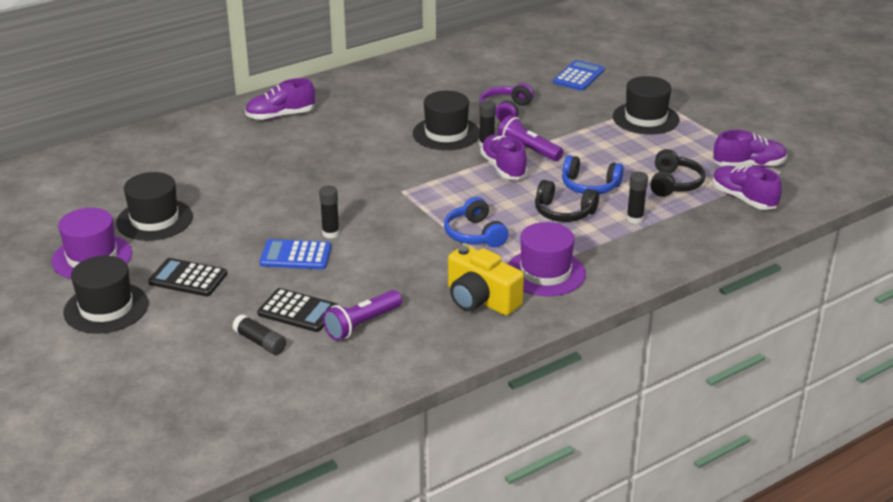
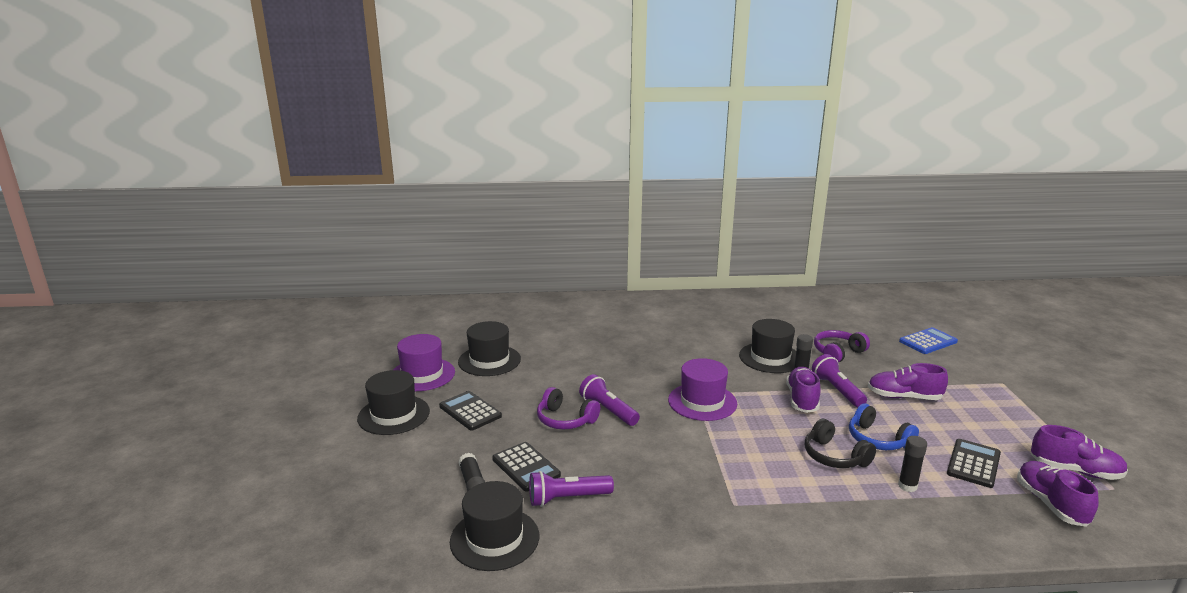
camera: 30 degrees right, 10 degrees down
purple shoe [245,78,315,120] -> purple shoe moved to [868,363,948,400]
blue calculator [260,239,331,269] -> purple headphones [537,387,600,429]
black glue stick [319,186,340,238] -> purple flashlight [579,374,640,426]
blue headphones [444,197,509,248] -> none
yellow camera [448,245,524,316] -> none
purple hat [508,222,586,296] -> purple hat moved to [668,358,737,421]
black hat [613,76,679,134] -> black hat moved to [450,481,539,571]
black headphones [650,149,705,197] -> black calculator [947,439,1001,488]

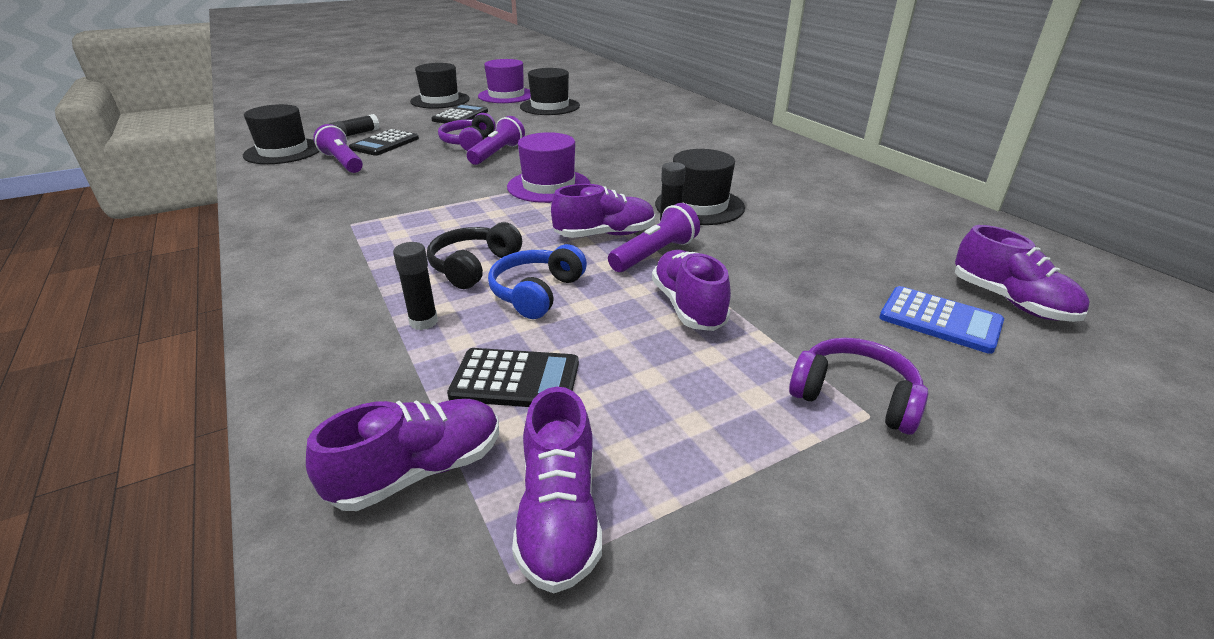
camera: 65 degrees right, 10 degrees up
purple headphones [814,330,870,363] -> purple headphones moved to [789,338,928,435]
none -> purple shoe [955,225,1090,322]

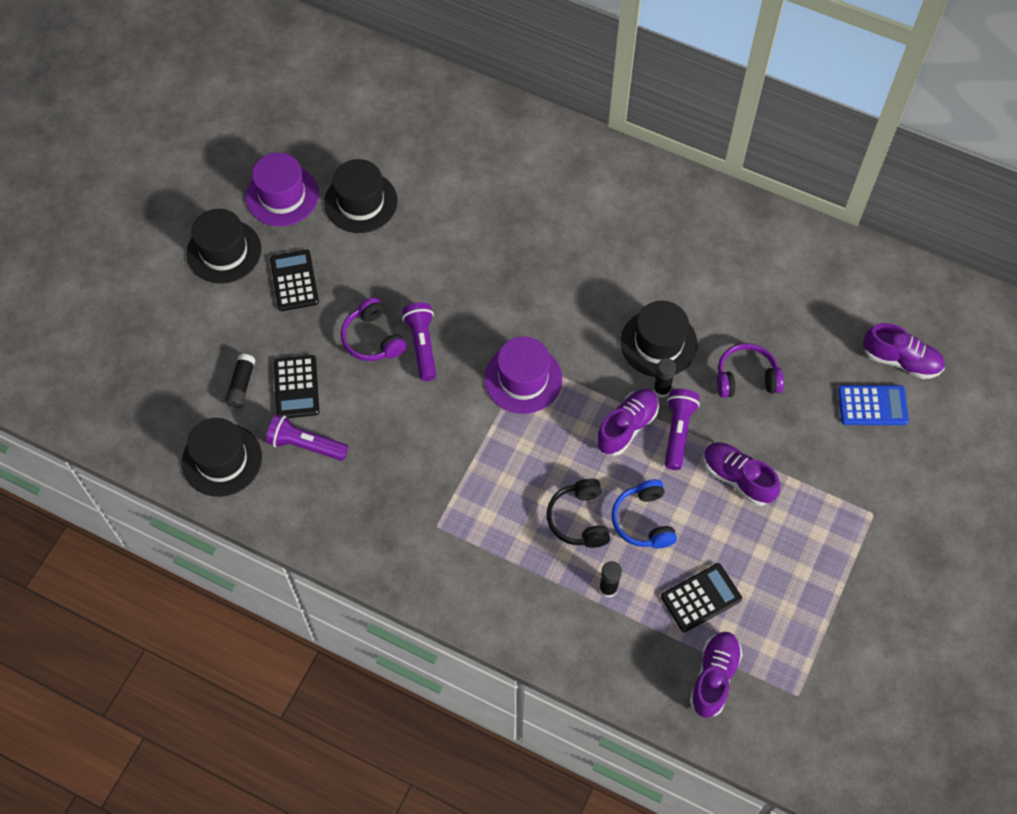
camera: 35 degrees left, 30 degrees up
purple shoe [512,387,602,593] -> none
purple headphones [789,338,928,435] -> purple headphones moved to [717,343,784,398]

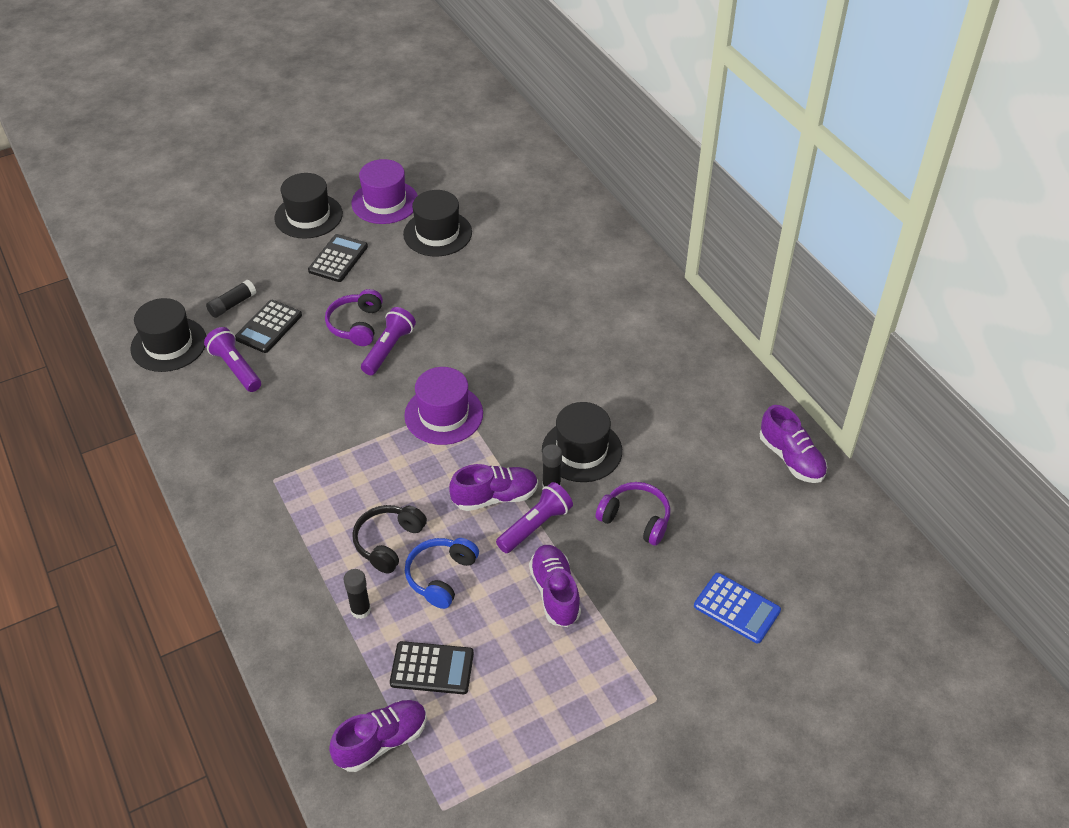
camera: 35 degrees right, 15 degrees down
purple shoe [863,323,945,379] -> purple shoe moved to [760,405,827,483]

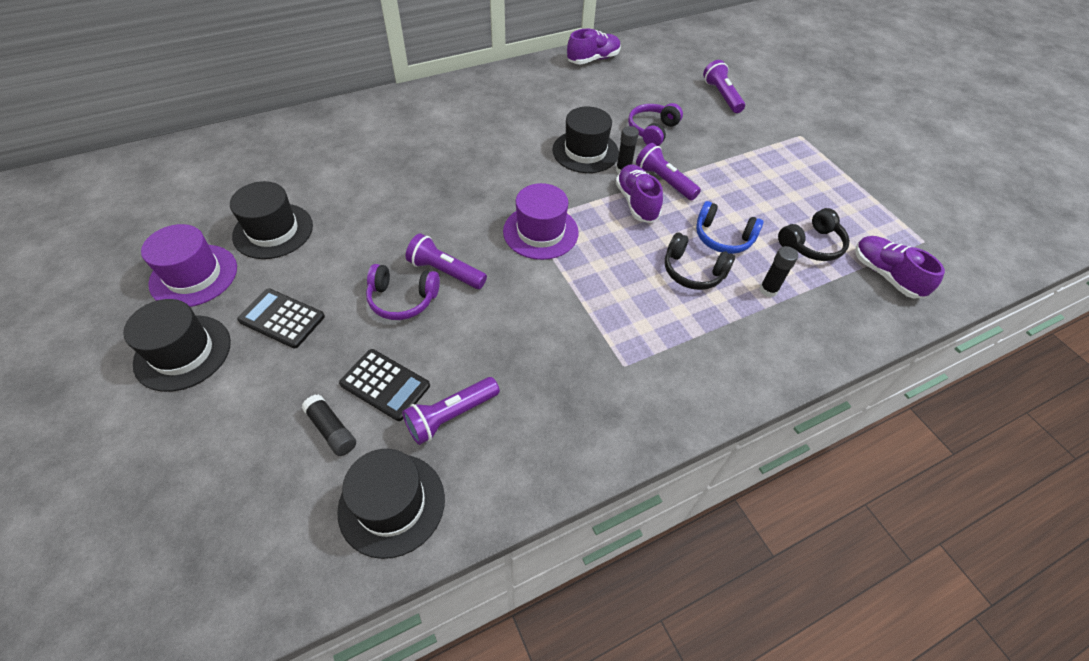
camera: 90 degrees left, 5 degrees up
black calculator [390,641,474,694] -> black headphones [778,208,850,261]
purple shoe [529,545,581,627] -> none
blue calculator [694,573,781,643] -> purple flashlight [703,60,745,113]

